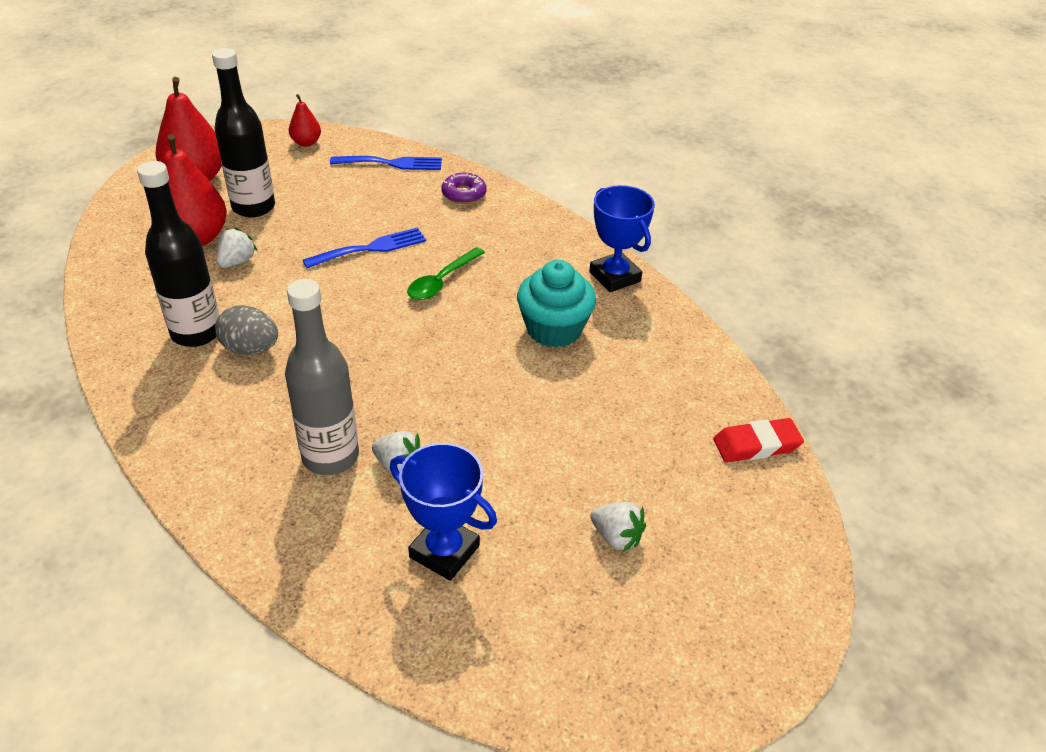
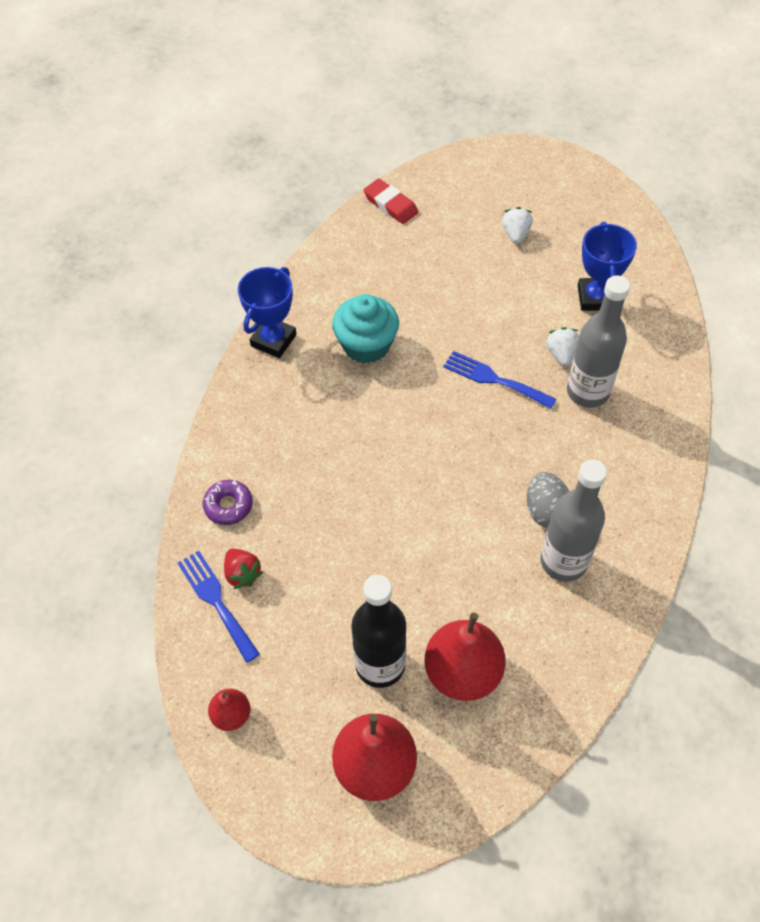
camera: 120 degrees left, 15 degrees up
black bottle [137,161,219,347] -> grey bottle [541,459,607,582]
white strawberry [216,227,257,268] -> none
blue fork [303,228,426,268] -> blue fork moved to [443,351,557,409]
green spoon [407,247,485,300] -> none
none -> red strawberry [224,549,263,589]

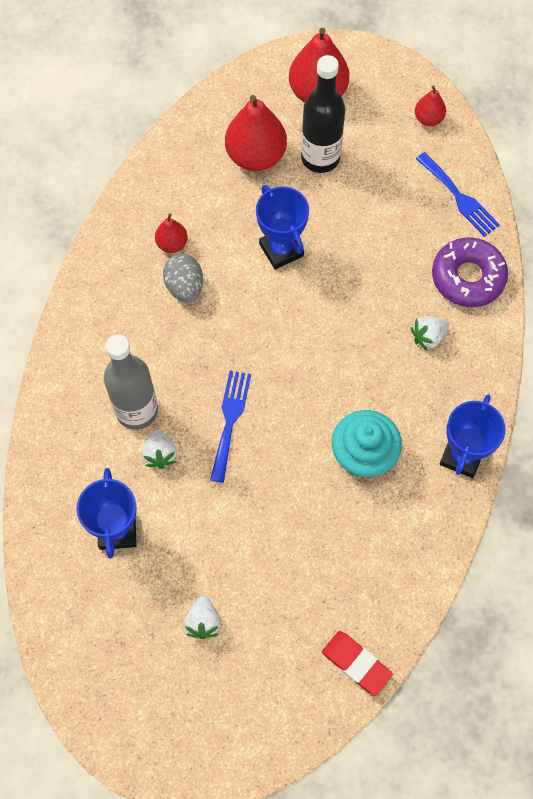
camera: 175 degrees right, 10 degrees up
purple donut [203,480,253,525] -> purple donut [432,237,508,307], size x1.69
red strawberry [224,549,263,589] -> none
blue fork [443,351,557,409] -> blue fork turned 105 degrees counterclockwise [210,371,251,483]
grey bottle [541,459,607,582] -> red pear [155,213,188,253]
none -> blue trophy [256,185,309,270]
none -> white strawberry [411,316,449,351]

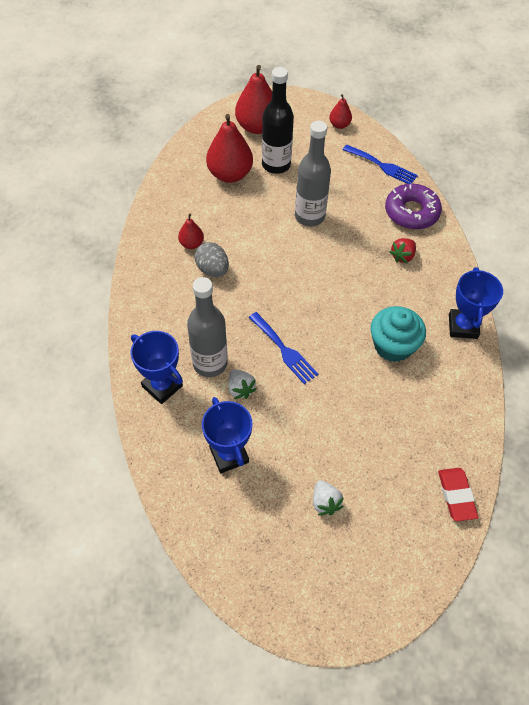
camera: 20 degrees left, 10 degrees down
blue fork [210,371,251,483] -> blue fork turned 150 degrees clockwise [248,312,318,384]
blue trophy [256,185,309,270] -> blue trophy moved to [130,331,183,404]
red eraser [322,631,393,696] -> red eraser turned 60 degrees clockwise [438,468,478,521]
white strawberry [411,316,449,351] -> red strawberry [389,238,416,264]
none -> grey bottle [295,121,331,226]

